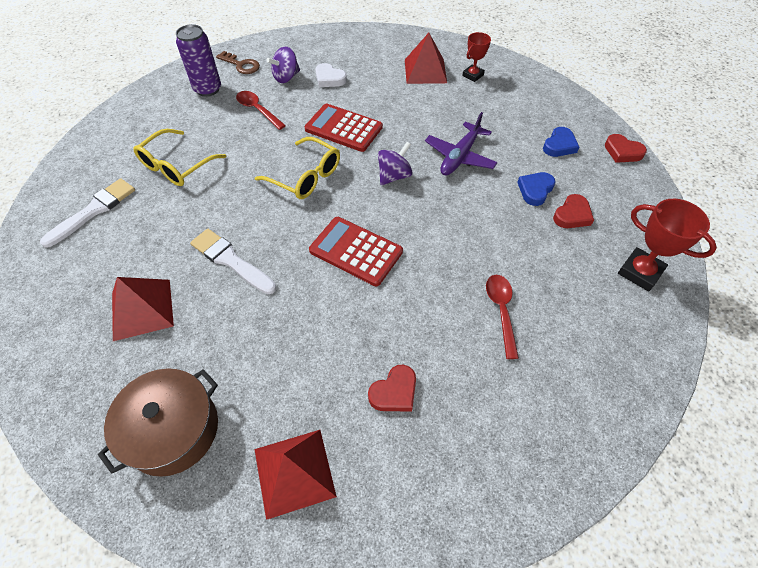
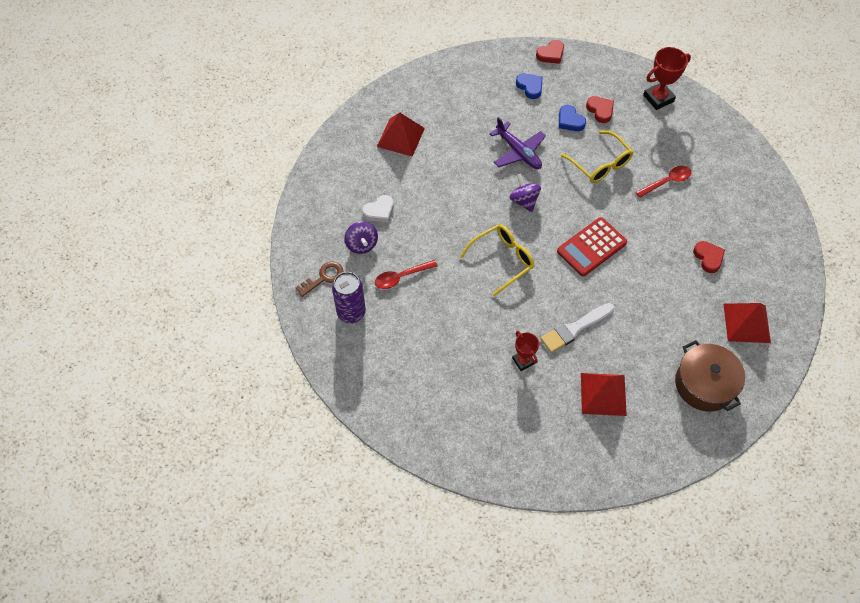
camera: 70 degrees left, 5 degrees up
white brush [40,178,135,247] -> none
yellow glasses [134,129,227,186] -> yellow glasses moved to [561,131,633,183]
red calculator [305,103,383,152] -> none
red trophy [462,32,491,82] -> red trophy moved to [512,331,539,371]
red spoon [486,275,519,359] -> red spoon turned 135 degrees clockwise [636,166,691,198]

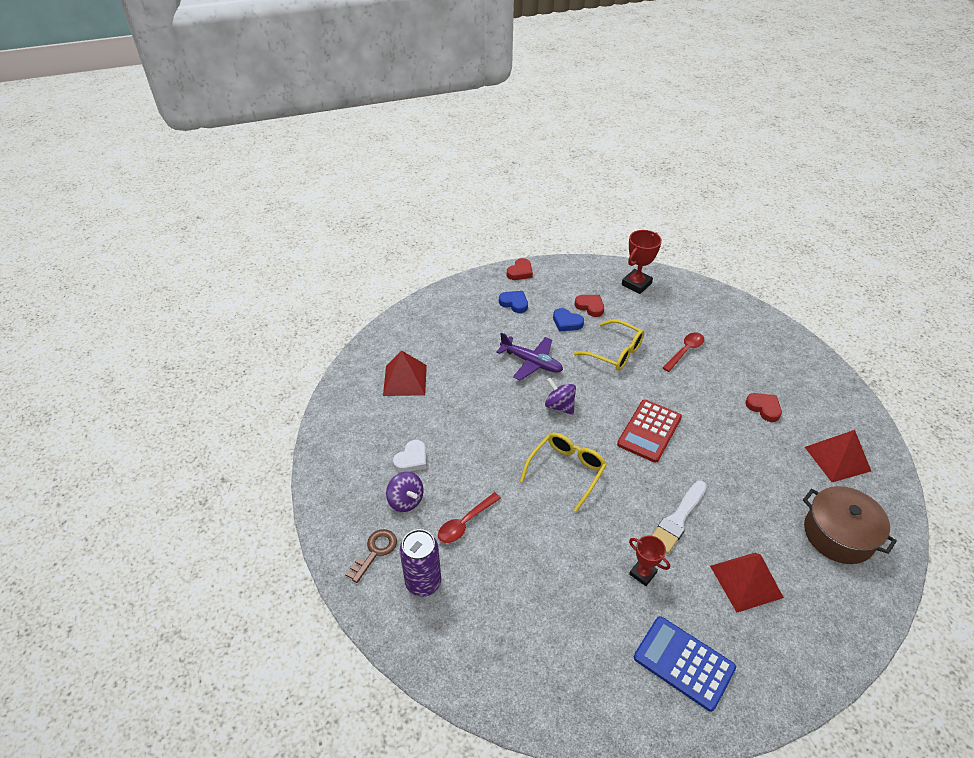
camera: 20 degrees left, 15 degrees down
none -> blue calculator [634,616,736,712]

